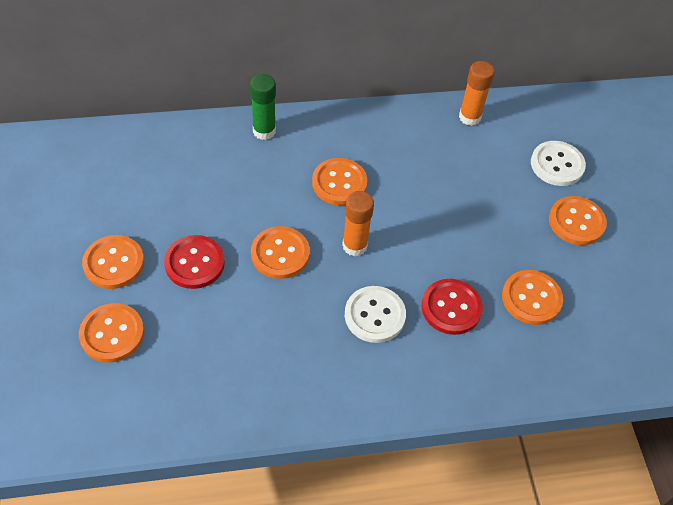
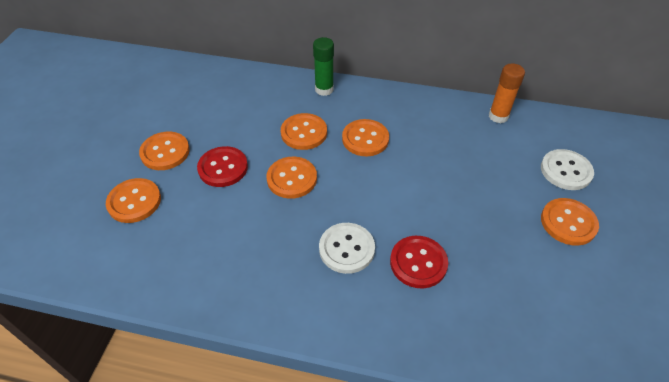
camera: 25 degrees right, 5 degrees down
orange glue stick [342,191,374,257] -> none
orange button [502,270,563,325] -> orange button moved to [281,113,327,150]

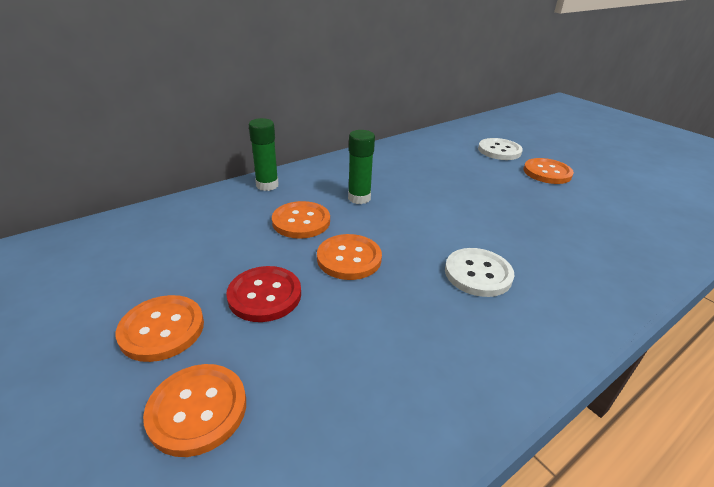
camera: 50 degrees left, 15 degrees down
orange button [342,119,389,156] -> green glue stick [348,130,375,204]
red button [390,236,448,288] -> none
orange glue stick [489,63,525,123] -> none

